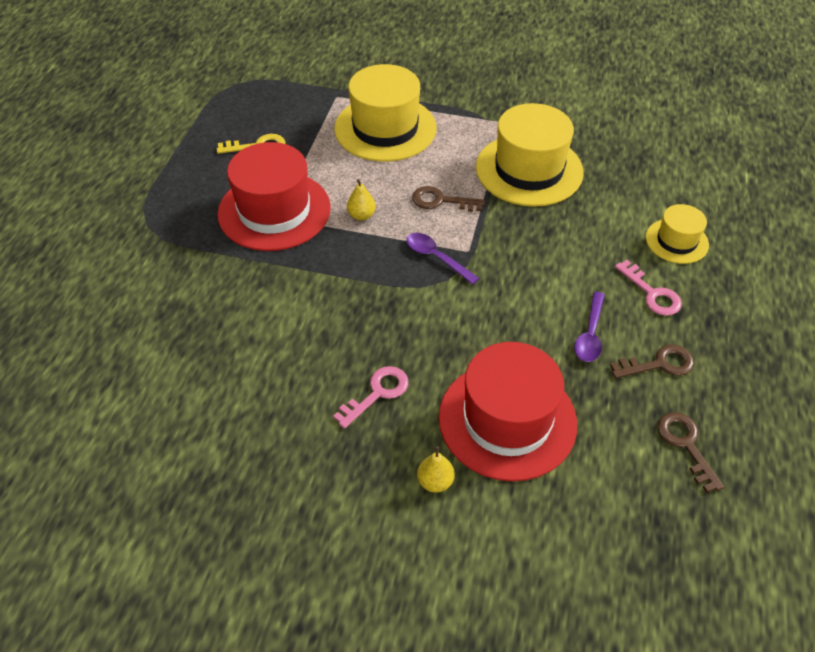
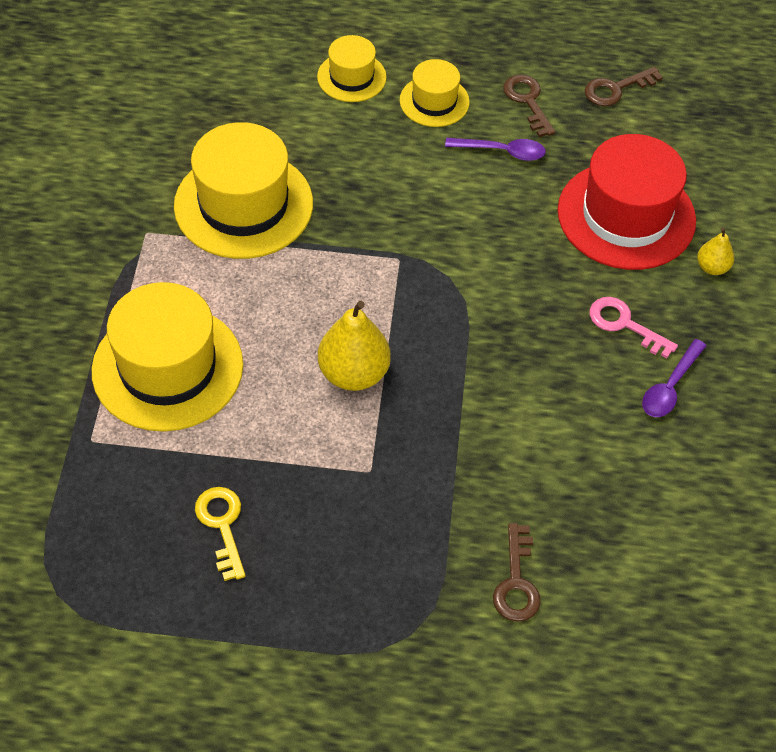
camera: 100 degrees left, 5 degrees up
red hat [217,142,331,251] -> none
yellow pear [347,179,376,221] -> yellow pear [318,301,391,391], size x1.88
purple spoon [406,233,479,285] -> purple spoon moved to [642,339,707,417]
brown key [412,186,485,212] -> brown key moved to [493,523,541,622]
pink key [615,260,682,316] -> yellow hat [400,59,470,127]

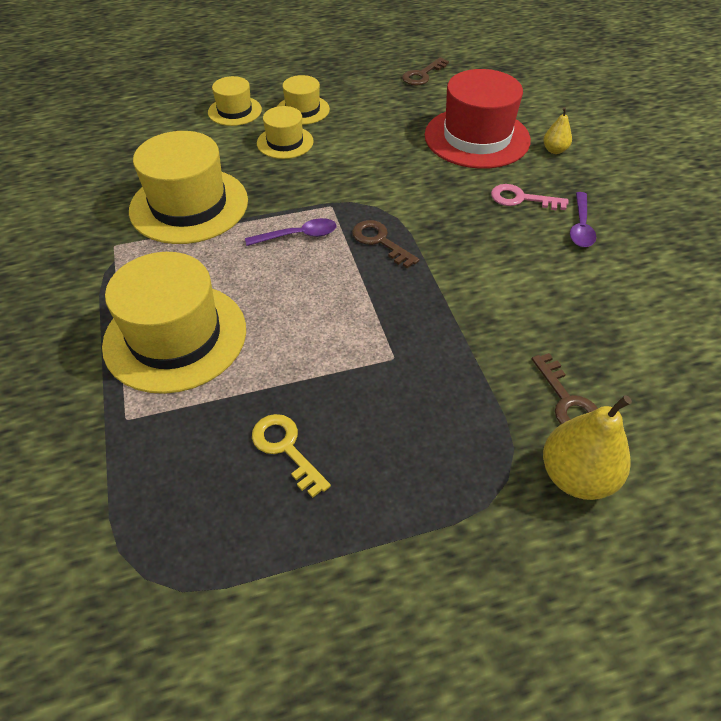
camera: 20 degrees left, 5 degrees down
yellow pear [318,301,391,391] -> yellow pear moved to [543,395,632,500]
purple spoon [445,138,546,161] -> purple spoon moved to [245,218,337,246]
brown key [503,75,555,137] -> brown key moved to [352,220,420,268]
none -> yellow hat [257,106,314,159]

